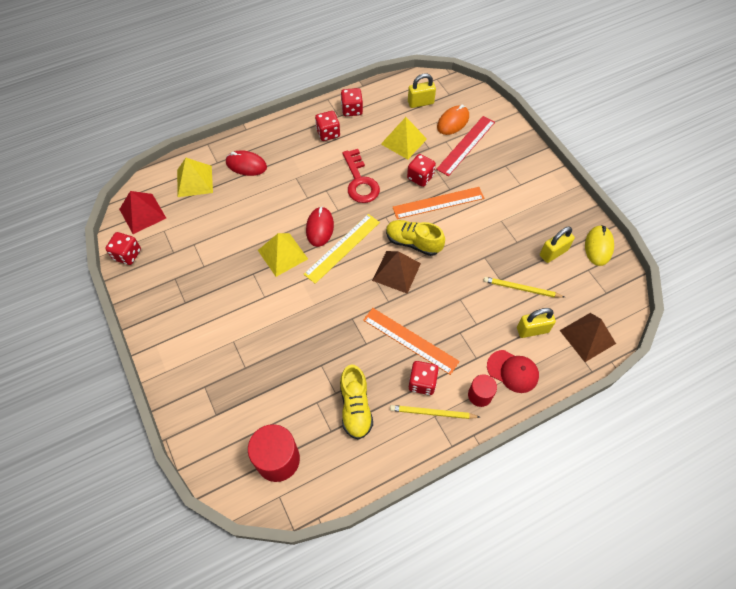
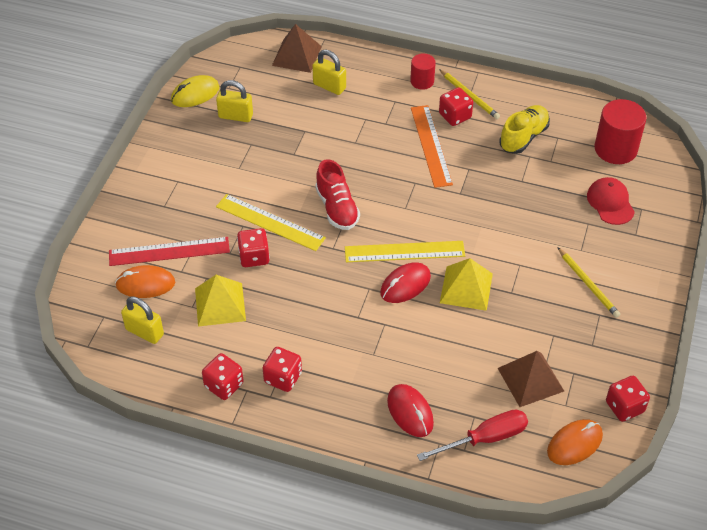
camera: 135 degrees left, 10 degrees down
red pyramid [119,191,166,234] -> orange mouse [547,419,603,465]
yellow pyramid [177,158,213,197] -> red screwdriver [417,409,528,461]
red key [342,149,380,203] -> none
brown pyramid [372,251,421,294] -> brown pyramid moved to [498,351,564,407]
yellow shoe [386,220,445,256] -> red shoe [315,159,360,230]
orange ruler [393,187,484,219] -> yellow ruler [216,194,326,251]
yellow pencil [483,277,565,298] -> yellow pencil moved to [557,247,620,318]
red cap [487,350,539,393] -> red cap moved to [587,177,635,225]

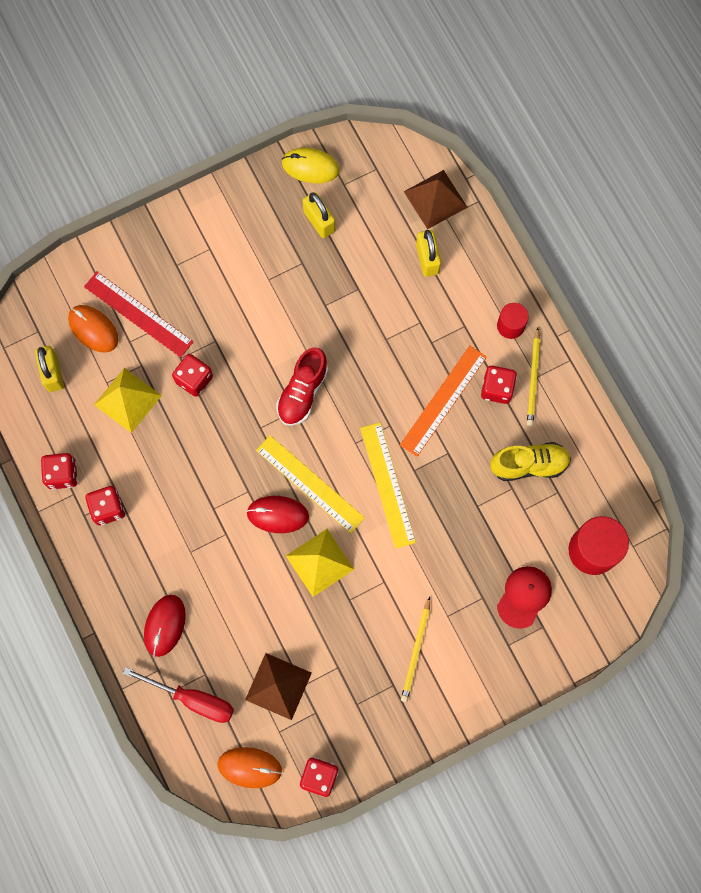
camera: 45 degrees right, 25 degrees up
yellow ruler [216,194,326,251] -> yellow ruler moved to [360,423,416,549]

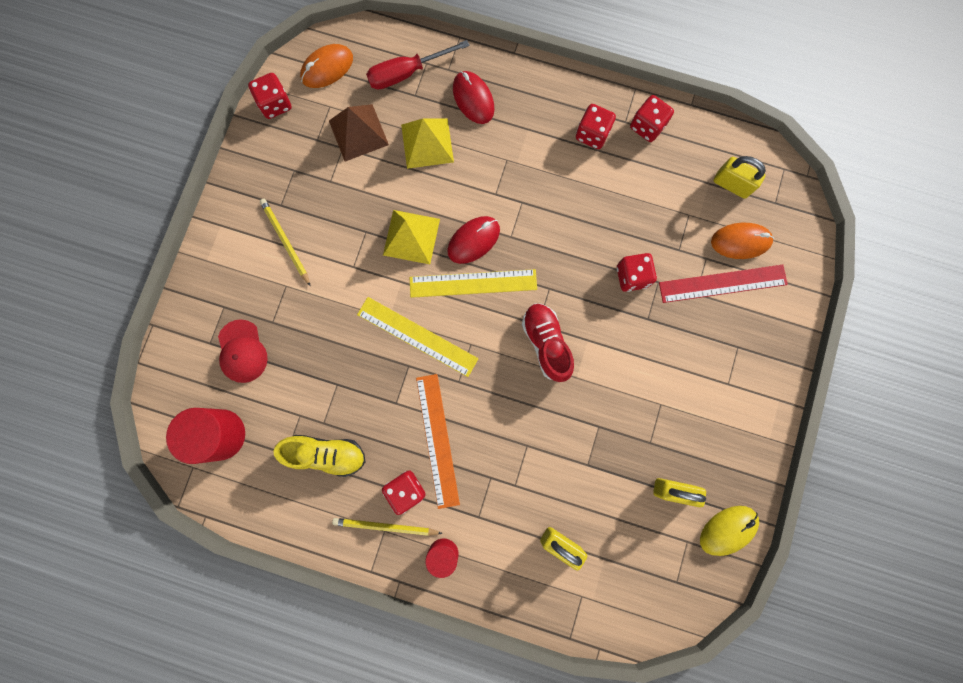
camera: 135 degrees right, 5 degrees up
yellow pyramid [94,368,162,433] -> yellow pyramid moved to [401,119,454,169]
brown pyramid [404,170,468,229] -> none
yellow shoe [490,442,571,481] -> yellow shoe turned 120 degrees counterclockwise [274,435,366,477]
yellow pencil [527,327,540,426] -> yellow pencil turned 45 degrees counterclockwise [332,518,443,536]

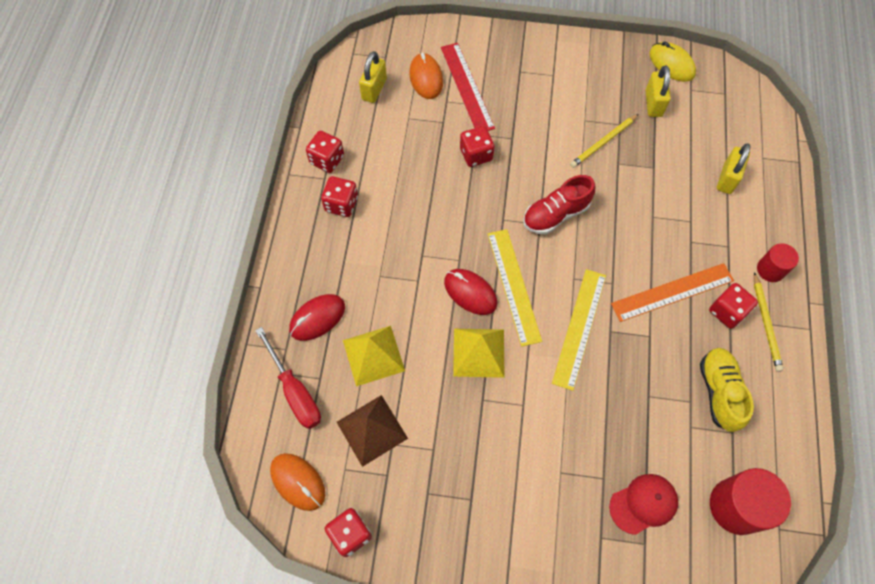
camera: 100 degrees left, 15 degrees down
yellow pencil [260,199,310,286] -> yellow pencil moved to [570,114,639,168]

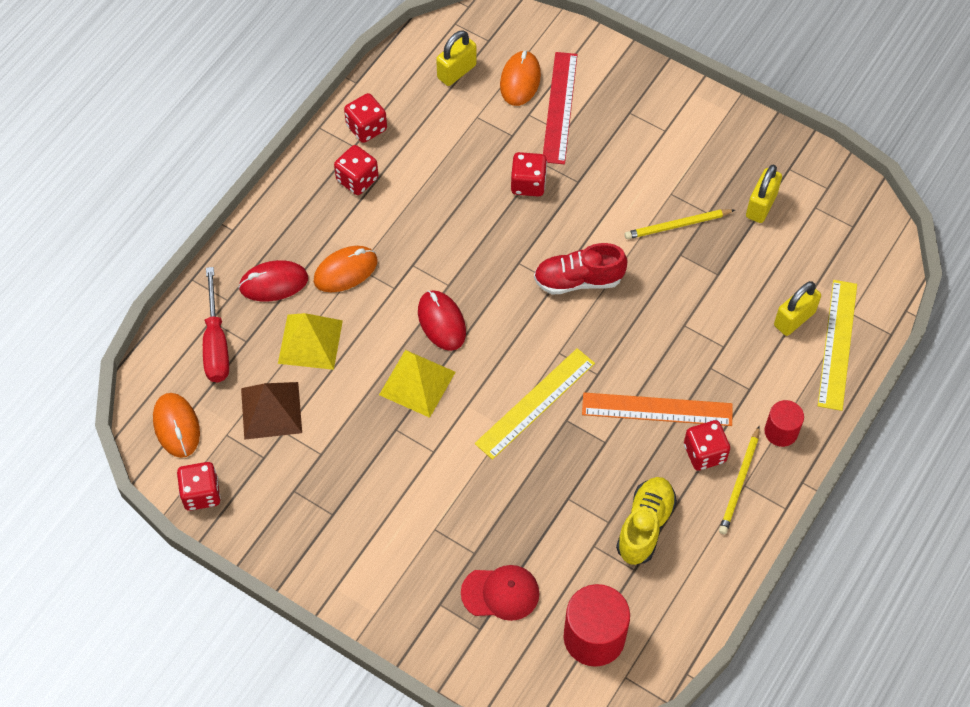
camera: 25 degrees right, 5 degrees down
yellow ruler [488,229,542,347] -> yellow ruler moved to [818,280,857,411]
yellow mouse [649,42,696,82] -> none
none -> orange mouse [313,246,378,292]

